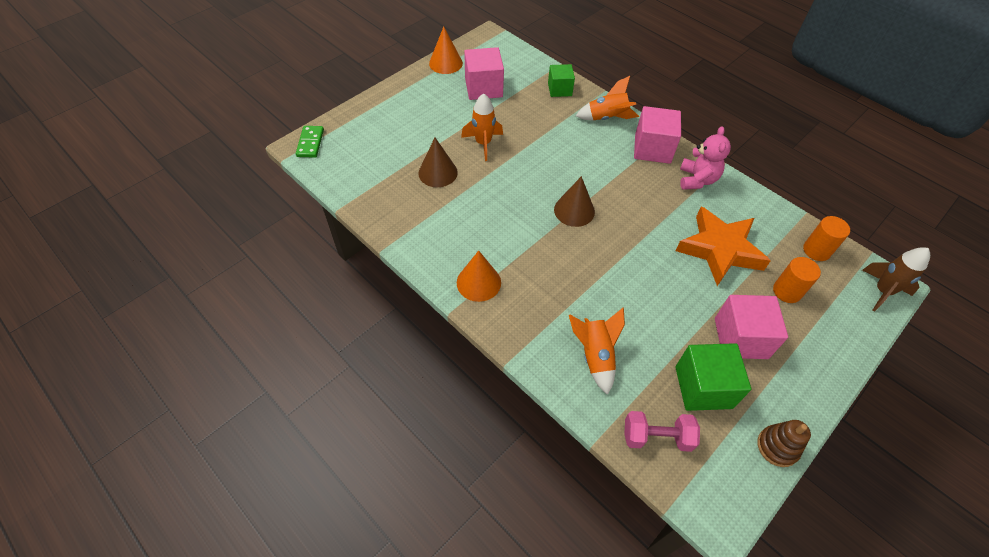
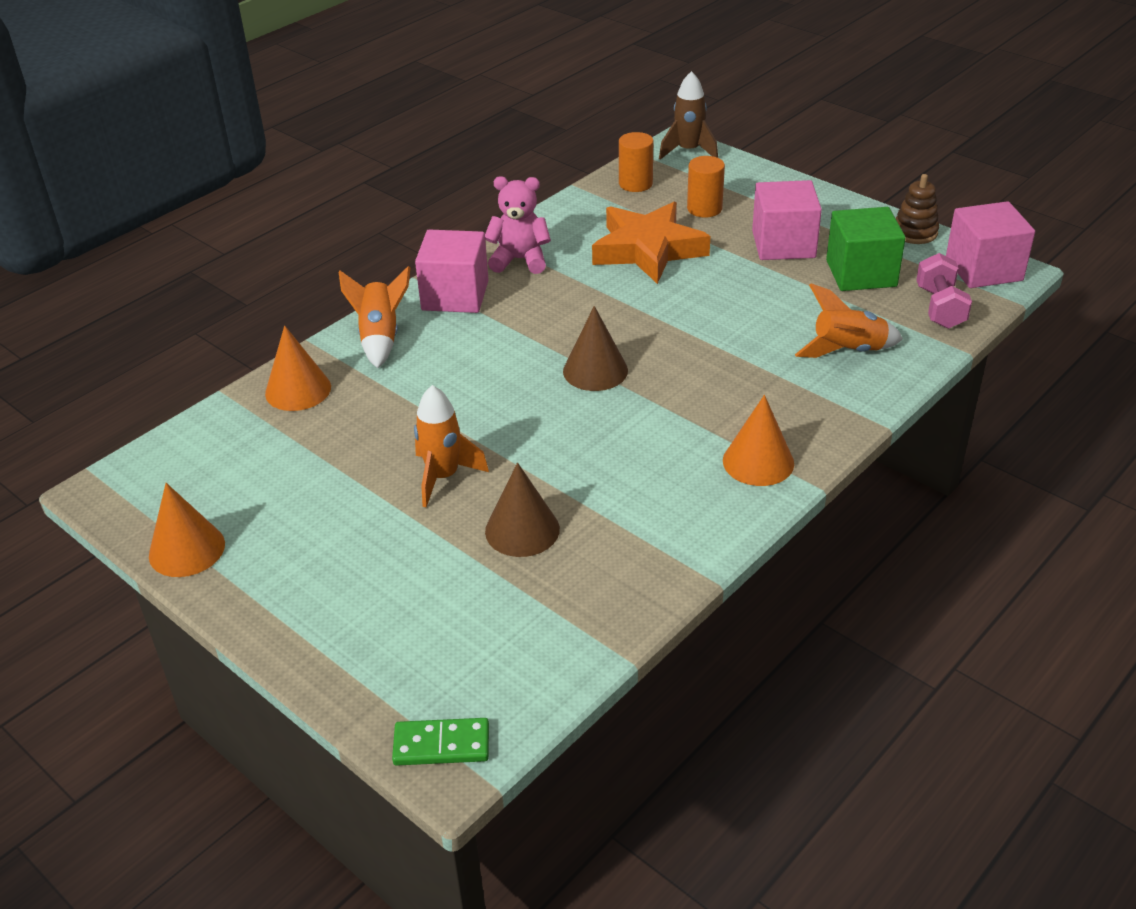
camera: 90 degrees left, 15 degrees down
pink cube [464,47,504,100] -> pink cube moved to [946,201,1035,288]
green cube [548,64,575,97] -> orange cone [265,325,331,411]

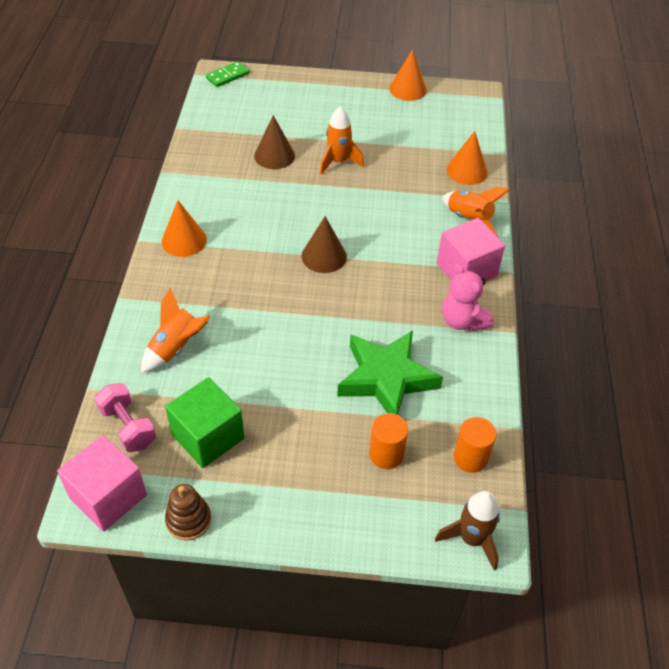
camera: 140 degrees right, 10 degrees up
pink teddy bear [485,176,551,274] -> pink teddy bear turned 90 degrees clockwise [442,263,494,332]
orange star [592,202,710,284] -> green star [337,330,443,415]
pink cube [752,180,822,260] -> none

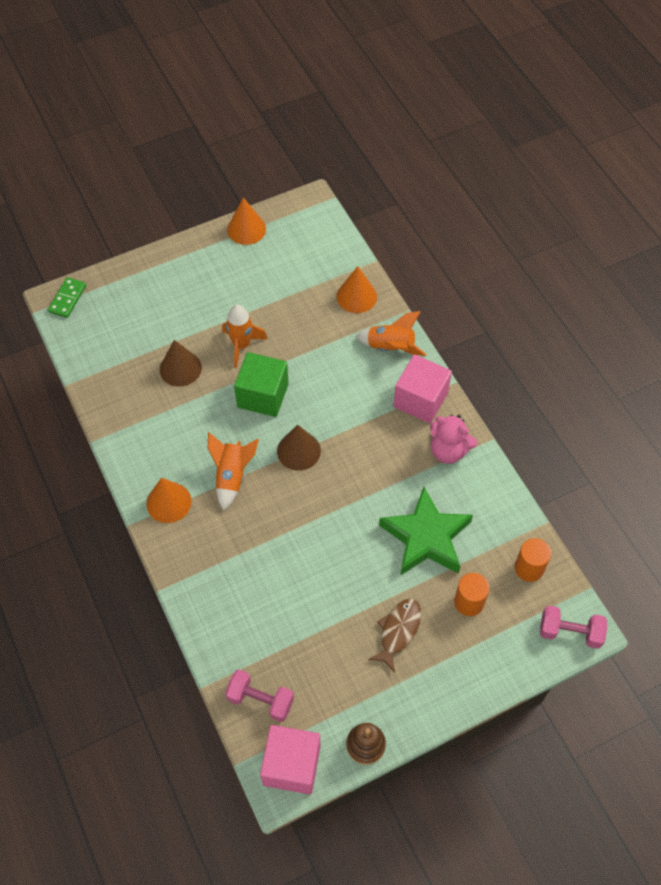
camera: 30 degrees left, 10 degrees up
orange rocket [141,287,210,373] -> orange rocket moved to [208,432,259,510]
green cube [165,377,244,468] -> green cube moved to [234,352,289,417]
brown rocket [435,491,500,571] -> pink dumbbell [540,606,607,649]
none -> brown fish [368,598,421,672]

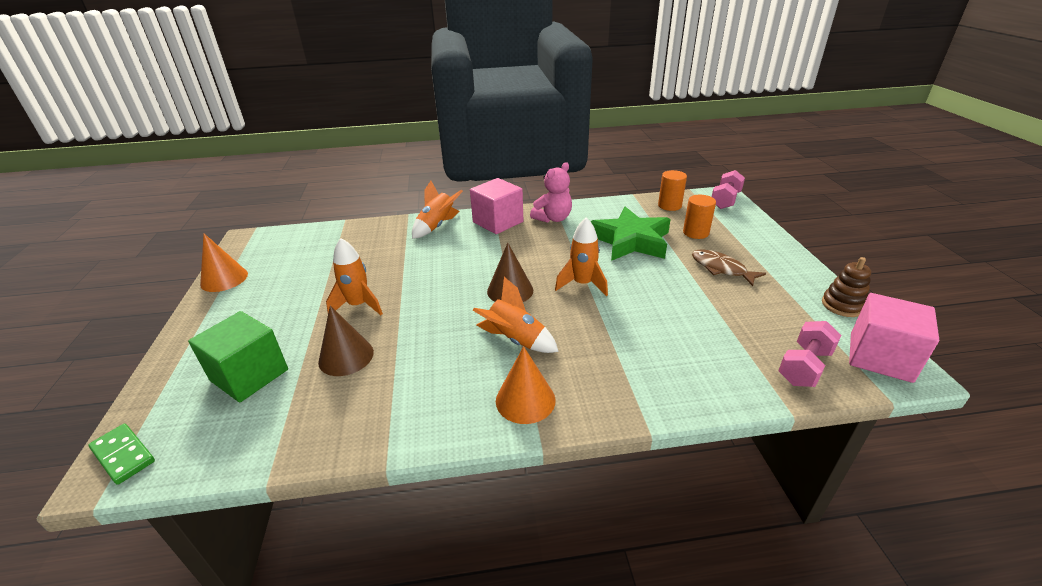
camera: 70 degrees left, 25 degrees down
green cube [234,352,289,417] -> green cube moved to [188,311,288,402]
orange cone [337,266,377,313] -> none
none -> orange rocket [555,218,608,296]

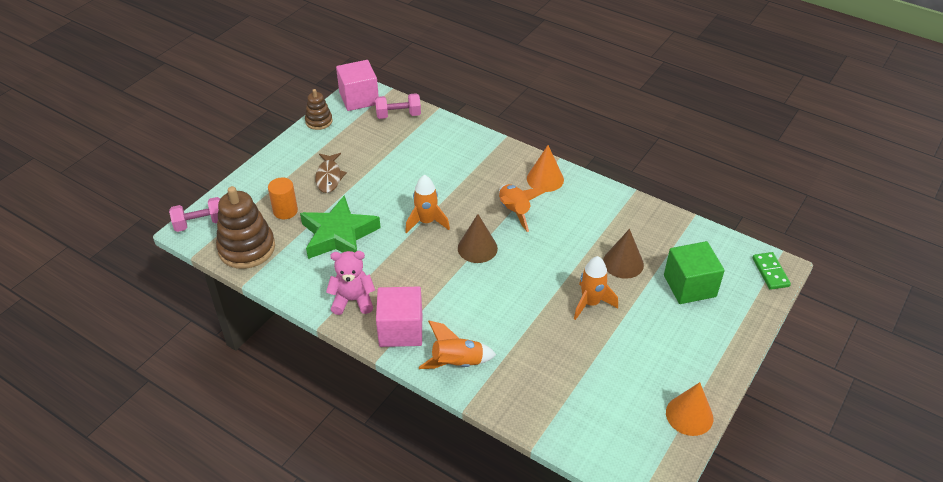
camera: 140 degrees left, 10 degrees up
orange cylinder [658,170,687,211] -> brown stacking toy [216,186,275,269]

